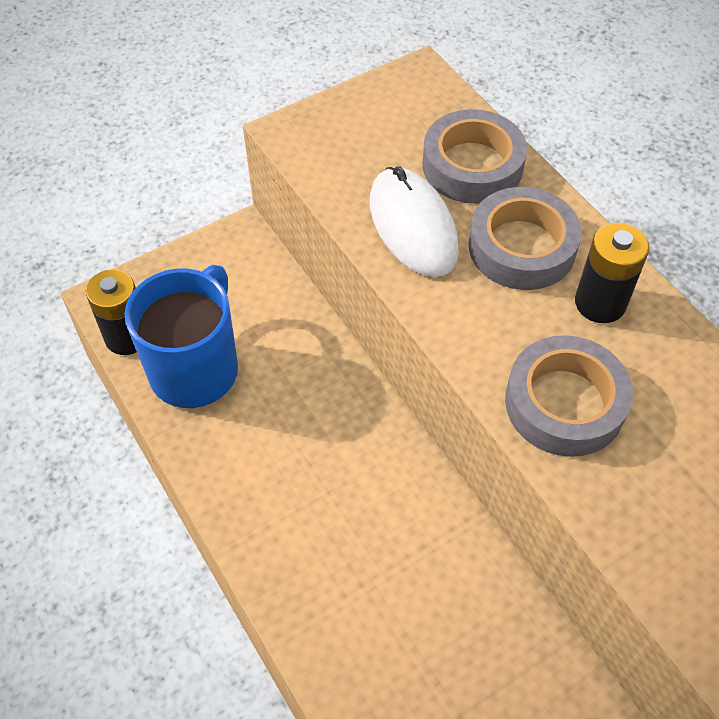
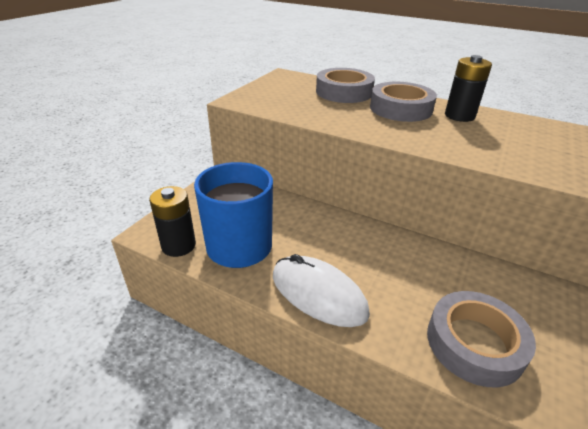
camera: 30 degrees left, 20 degrees down
white mouse [370,167,459,277] -> white mouse moved to [273,254,370,327]
grey tape [505,335,633,457] -> grey tape moved to [427,291,536,388]

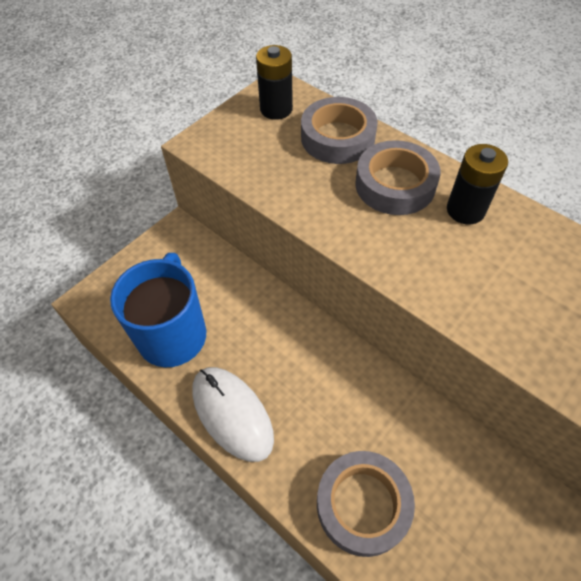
camera: 15 degrees right, 20 degrees up
black battery [149,186,196,257] -> black battery moved to [256,45,293,120]

